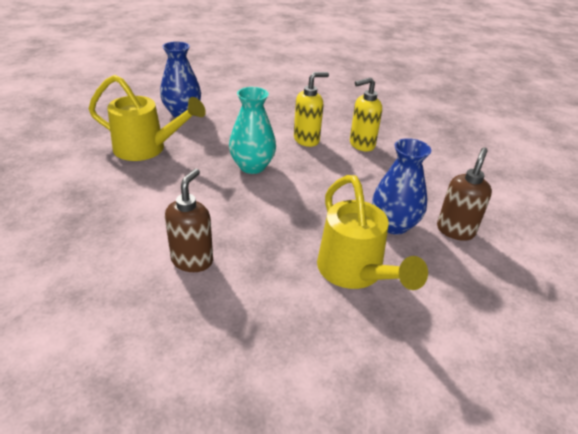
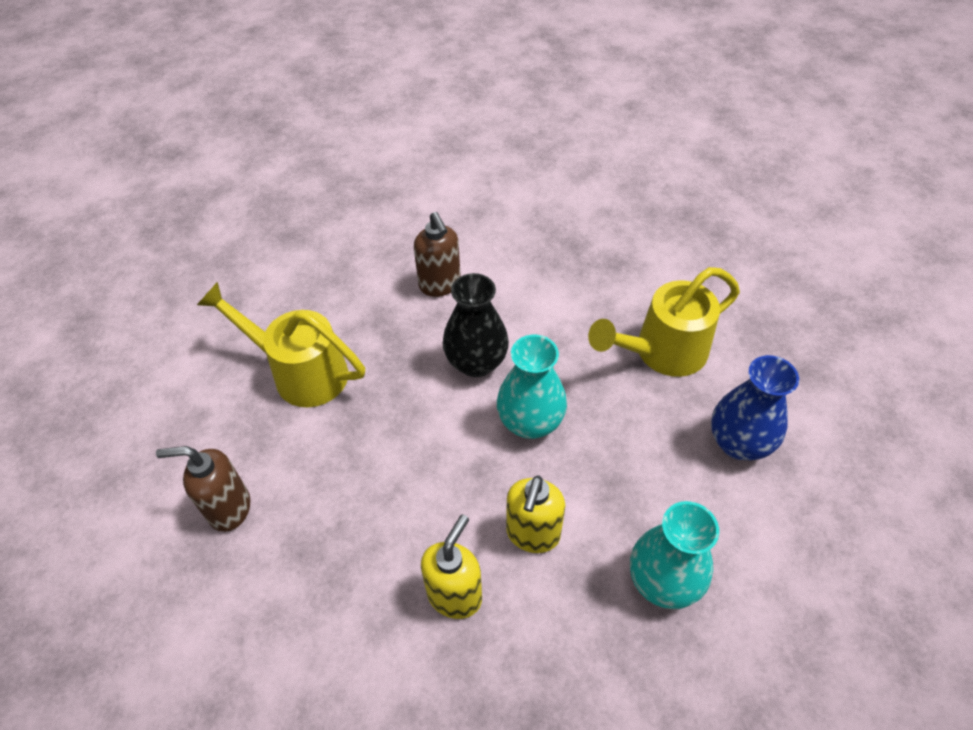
camera: 140 degrees right, 15 degrees up
blue vase [372,138,431,235] -> none
brown soap dispenser [437,147,492,241] -> brown soap dispenser turned 105 degrees clockwise [156,446,250,532]
none -> black vase [443,273,509,377]
none -> turquoise vase [630,501,719,609]

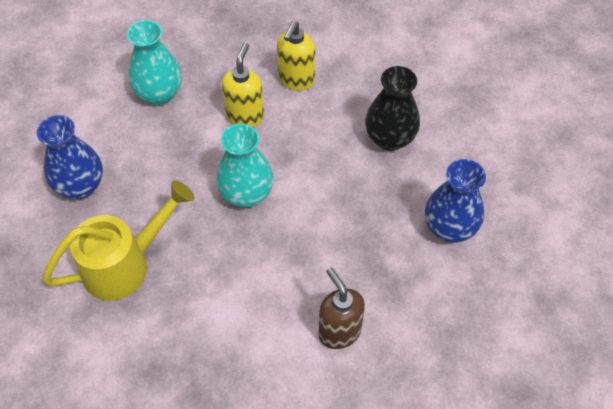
camera: 175 degrees right, 5 degrees up
brown soap dispenser [156,446,250,532] -> none
yellow watering can [197,281,365,407] -> blue vase [425,159,486,243]
black vase [443,273,509,377] -> black vase moved to [365,66,420,151]

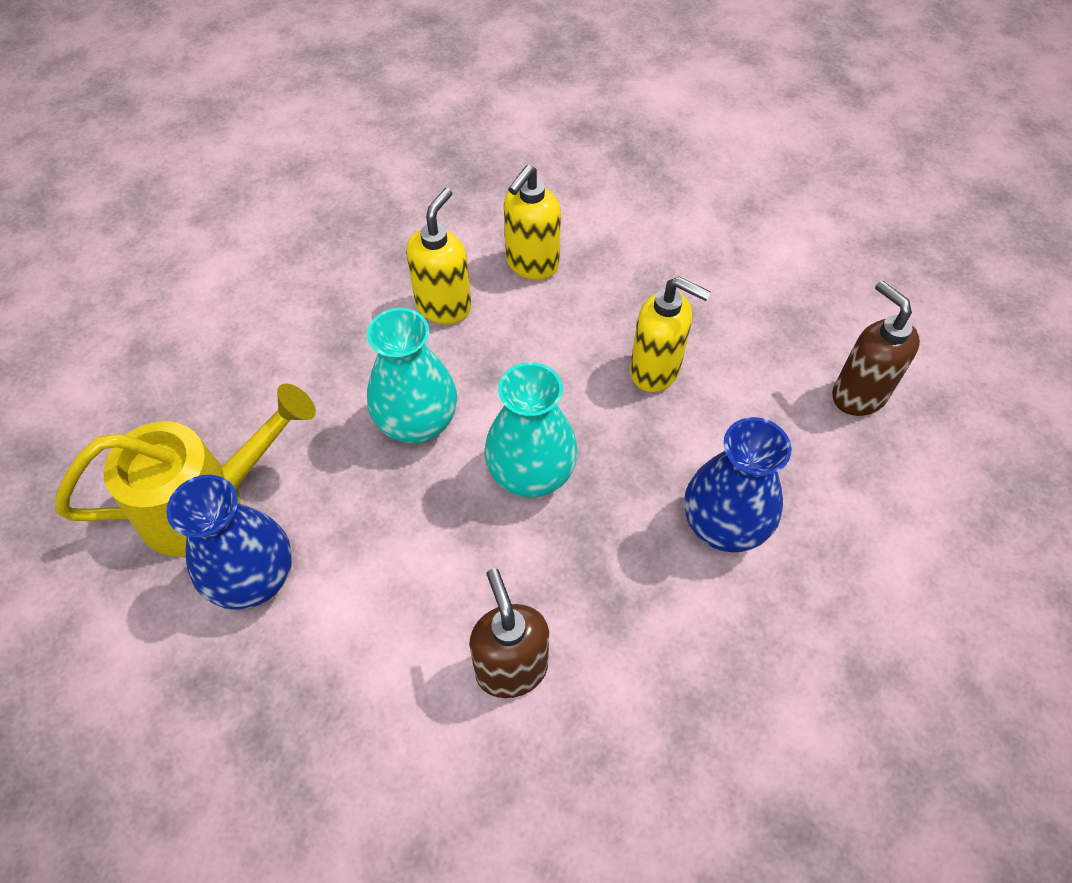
camera: 10 degrees right, 0 degrees up
blue vase [36,115,103,199] -> blue vase moved to [166,475,292,610]
turquoise vase [127,20,182,105] -> turquoise vase moved to [484,362,578,498]
black vase [365,66,420,151] -> yellow soap dispenser [630,277,711,392]
none -> brown soap dispenser [832,280,920,416]

